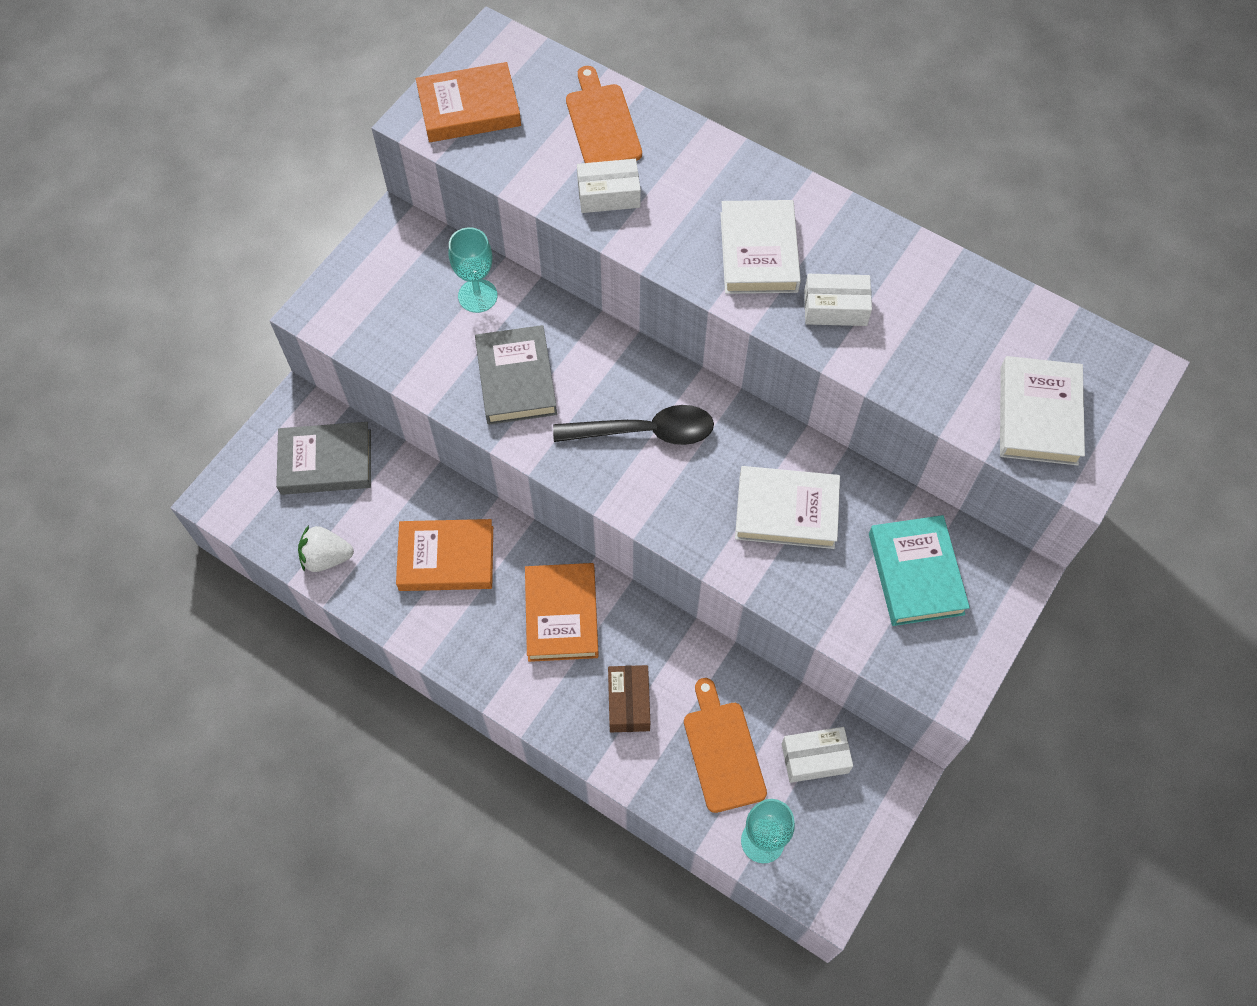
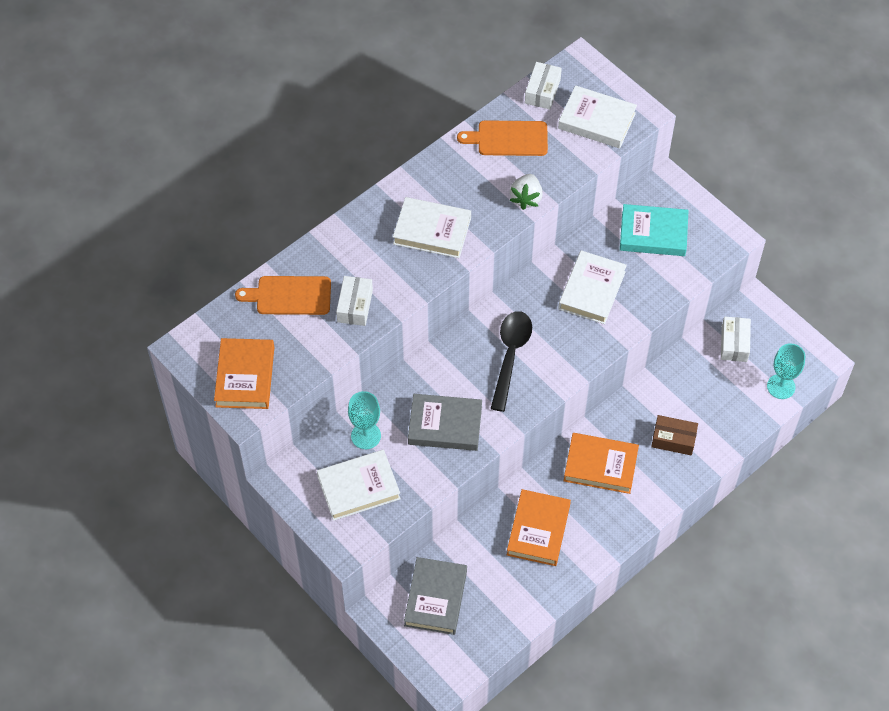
camera: 75 degrees left, 5 degrees down
white strawberry [298,525,354,572] -> white strawberry moved to [509,174,543,210]
orange cutting board [684,678,767,813] -> orange cutting board moved to [457,120,548,156]
white box [804,274,872,326] -> white box moved to [525,62,562,109]
none -> white book [317,450,401,521]

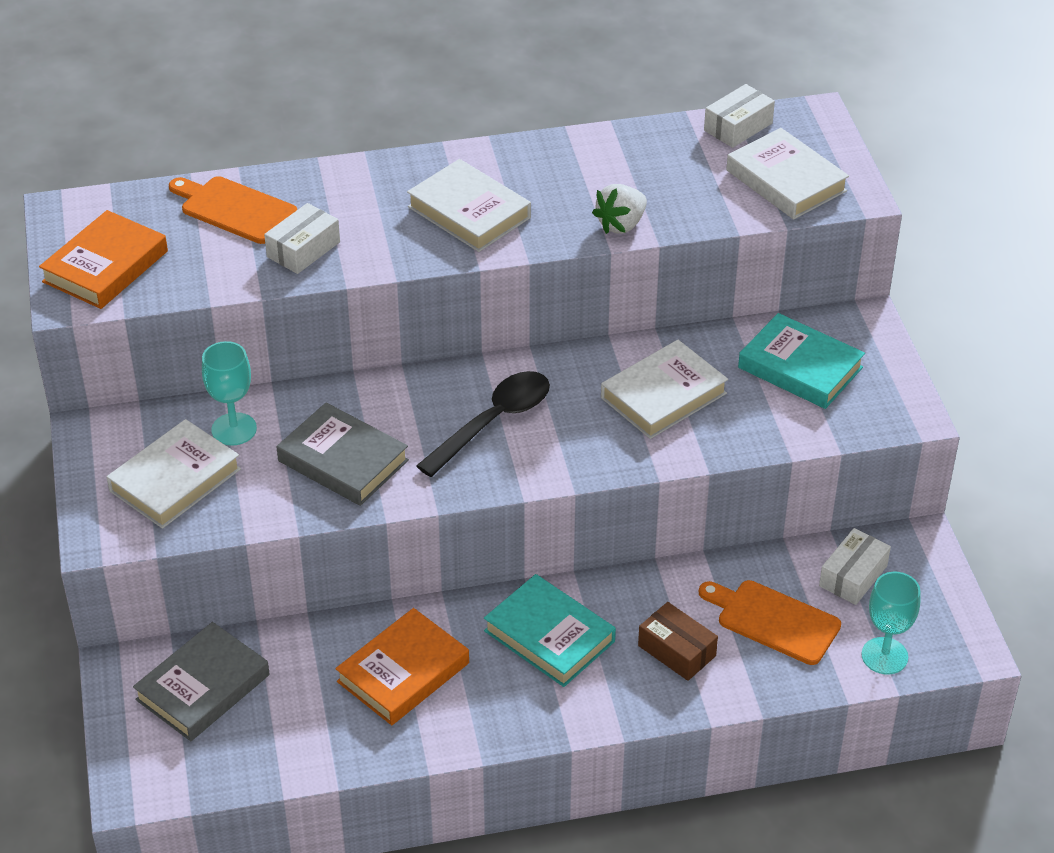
camera: 30 degrees right, 15 degrees down
white book [317,450,401,521] -> white book turned 60 degrees counterclockwise [107,419,241,529]
orange cutting board [457,120,548,156] -> orange cutting board moved to [699,580,841,665]
orange book [564,433,639,494] -> turquoise book [484,574,616,687]

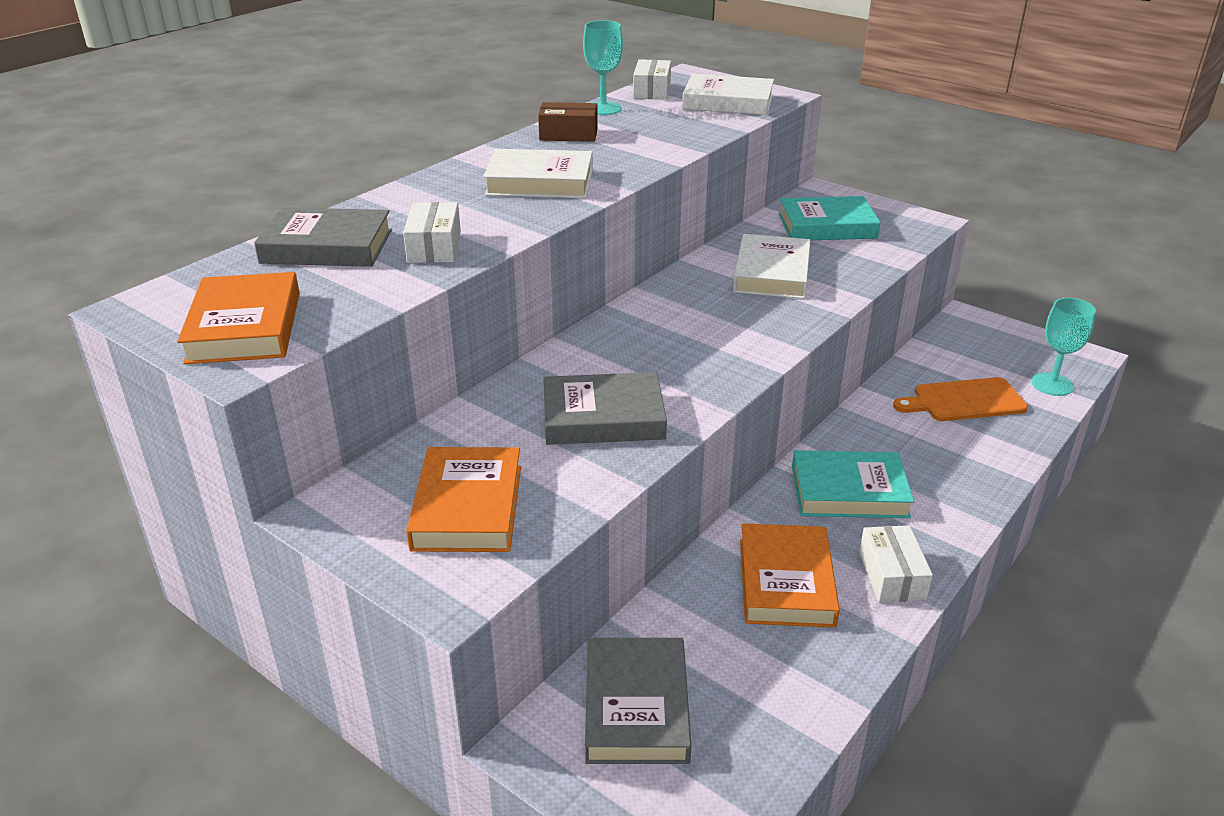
camera: 40 degrees left, 10 degrees down
white book [107,419,241,529] -> orange book [406,447,521,552]
orange cutting board [169,176,297,244] -> grey book [254,207,392,267]
turquoise goblet [202,341,257,446] -> turquoise goblet moved to [583,20,623,115]
black spoon [416,371,550,477] -> none
white strawberry [592,184,647,234] -> none
brown box [638,602,718,681] -> brown box moved to [538,102,598,142]
white box [819,528,891,605] -> white box moved to [859,525,933,603]

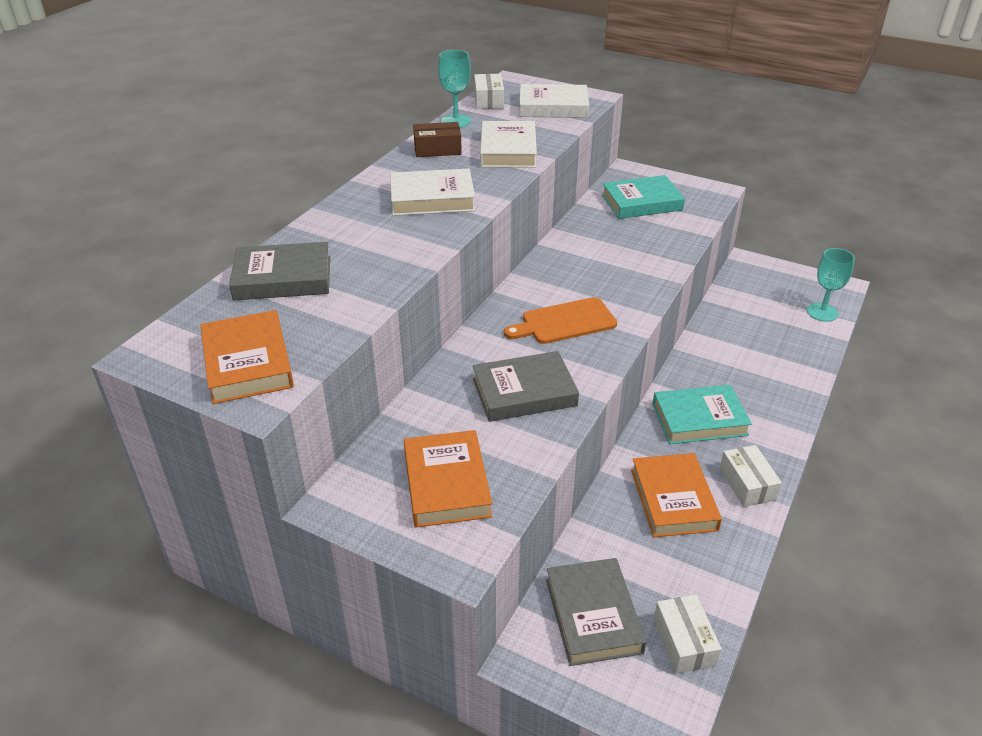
camera: 10 degrees left, 5 degrees up
white box [403,202,461,263] -> white box moved to [654,595,722,674]
white book [733,234,811,299] -> white book moved to [480,121,537,168]
orange cutting board [893,377,1028,421] -> orange cutting board moved to [504,297,617,344]

